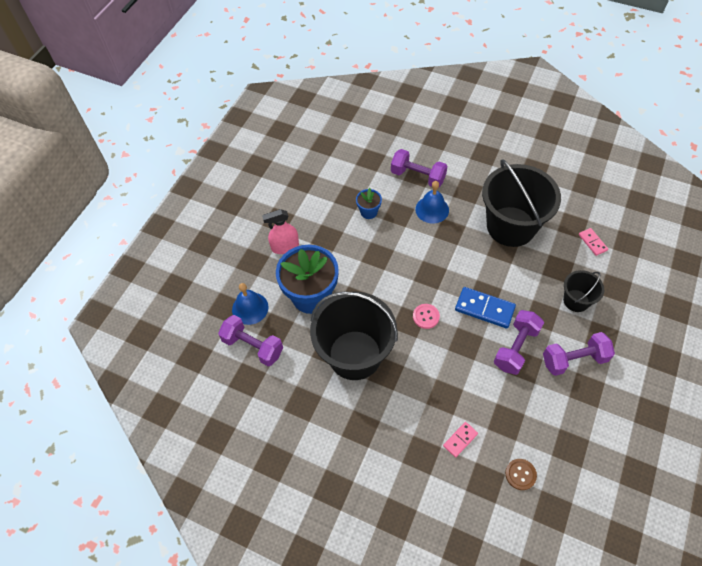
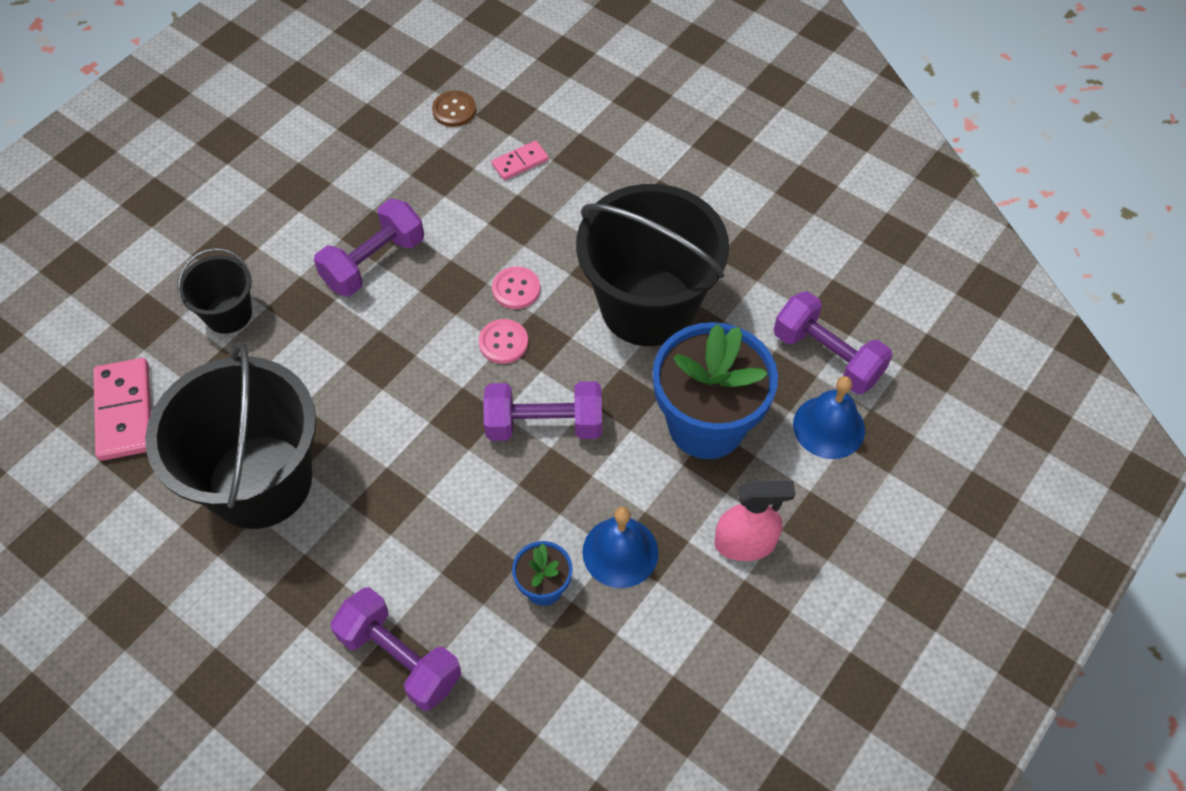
camera: 170 degrees left, 0 degrees up
blue bell [415,181,449,224] -> blue bell moved to [582,506,659,588]
blue domino [455,287,516,328] -> none
purple dumbbell [543,332,615,376] -> purple dumbbell moved to [483,381,602,441]
pink domino [579,228,608,256] -> pink domino [93,358,151,461], size x1.78
none -> pink button [492,267,540,309]

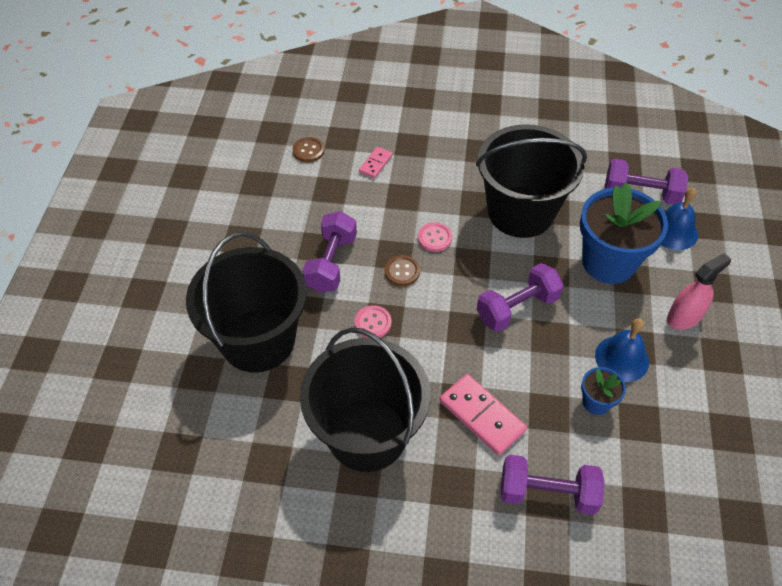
camera: 30 degrees left, 5 degrees down
pink domino [93,358,151,461] -> pink domino moved to [440,374,527,455]
black bucket [177,248,252,334] -> black bucket [186,232,307,372], size x2.04
pink button [479,319,528,364] -> pink button moved to [354,305,392,338]
none -> brown button [385,255,420,286]

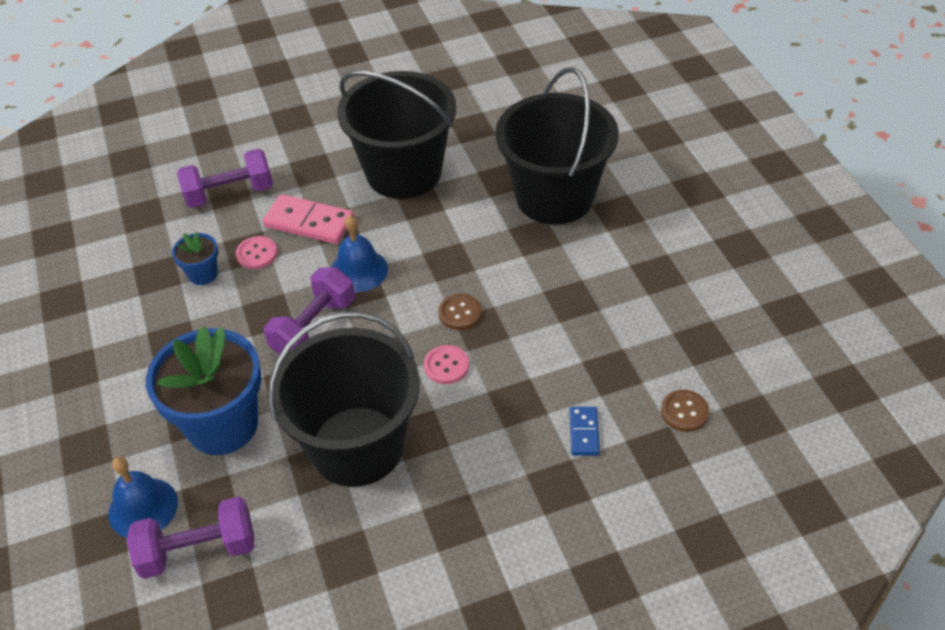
camera: 155 degrees right, 5 degrees down
purple dumbbell [302,211,357,293] -> none
pink button [354,305,392,338] -> pink button moved to [236,236,278,269]
pink domino [359,147,393,178] -> blue domino [570,407,600,456]
blue bell [595,319,649,382] -> blue bell moved to [332,215,388,292]
pink spray bottle [667,253,731,330] -> none

